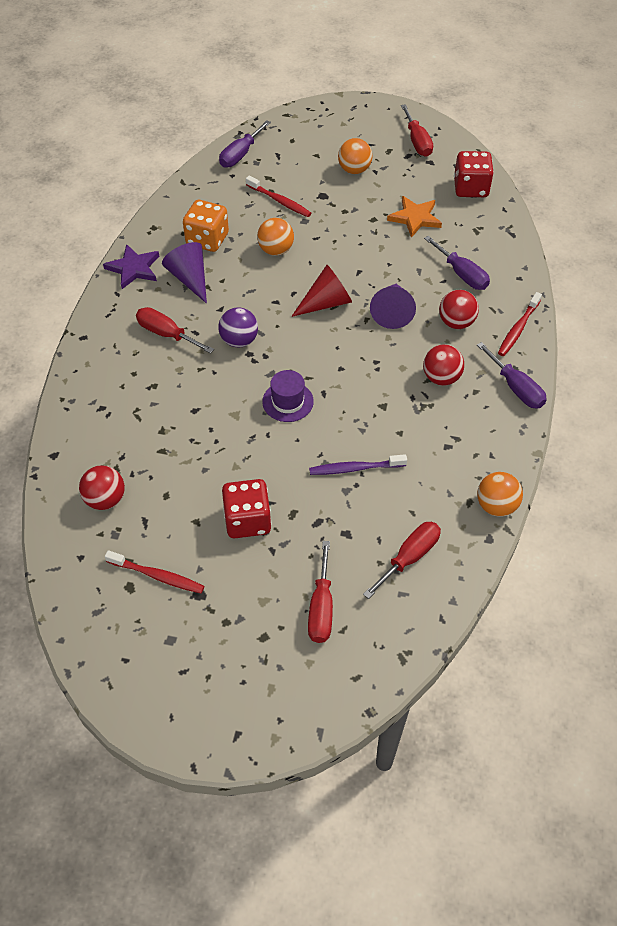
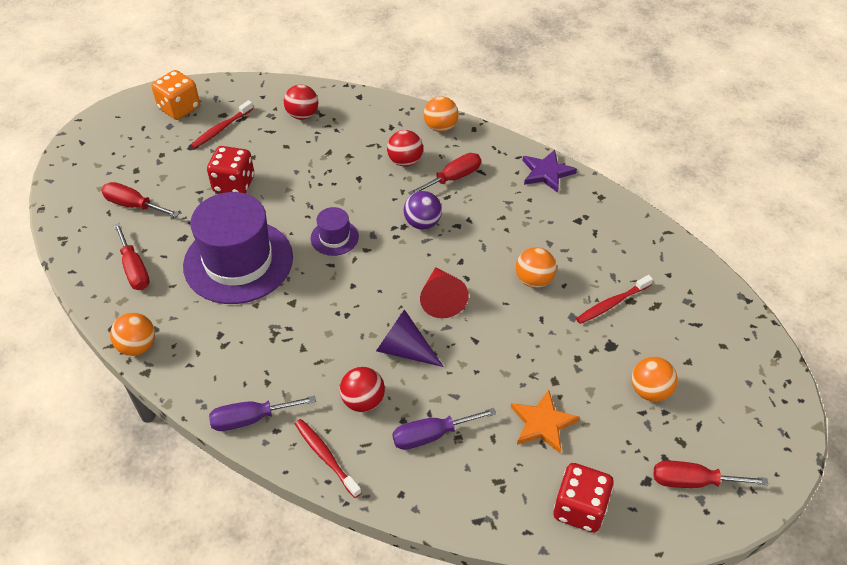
camera: 110 degrees right, 5 degrees down
purple cone [162,242,207,304] -> none
orange dice [183,200,229,252] -> orange dice moved to [151,70,200,120]
purple screwdriver [219,120,271,168] -> none
purple toothbrush [309,454,407,475] -> purple hat [183,192,293,304]
red ball [423,344,464,386] -> red ball moved to [387,130,423,167]
none -> orange ball [424,96,458,132]

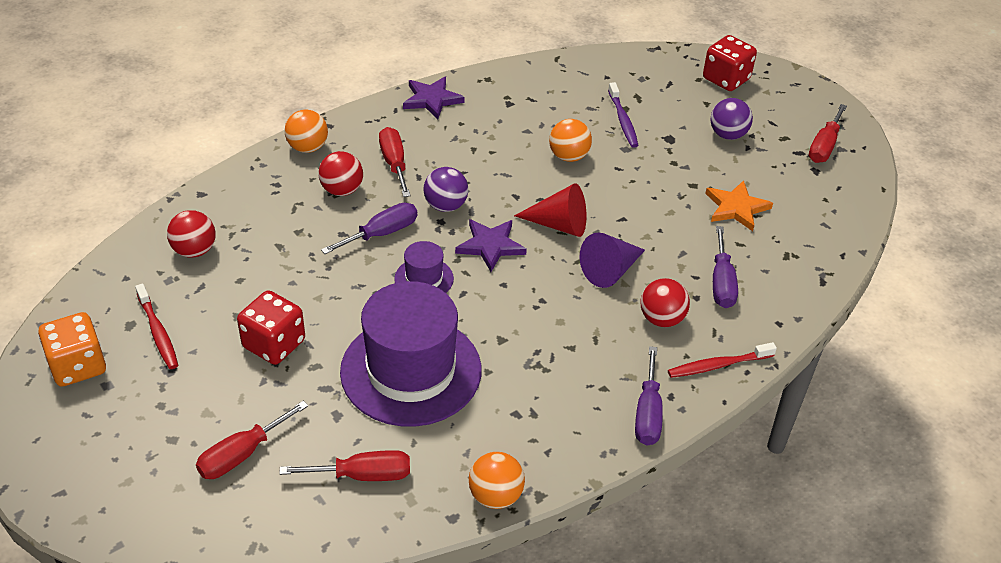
camera: 70 degrees left, 5 degrees down
red dice [554,463,614,533] -> red dice moved to [703,35,757,91]
red toothbrush [576,275,653,324] -> purple toothbrush [608,82,639,148]
orange ball [632,357,678,402] -> purple ball [710,98,753,140]
none -> purple screwdriver [321,203,417,254]
none -> purple star [455,219,527,272]

